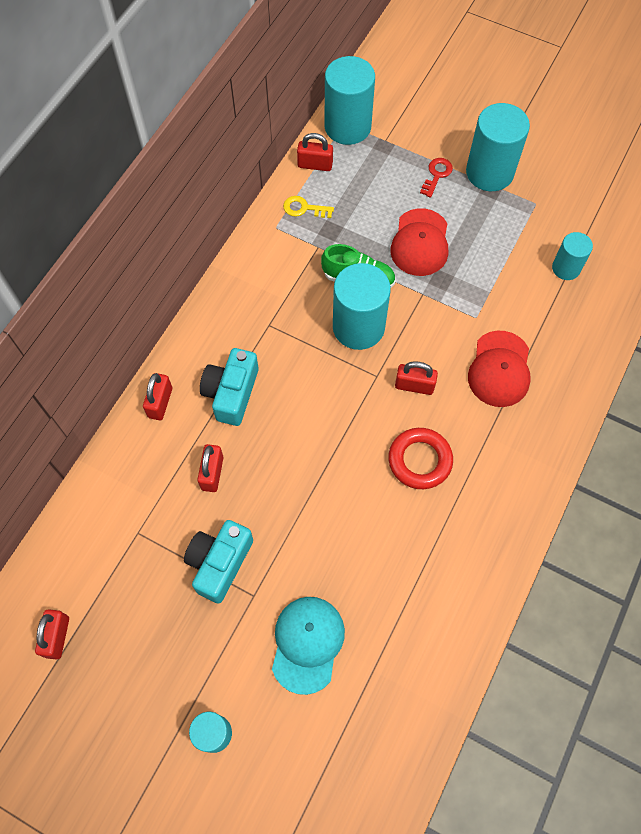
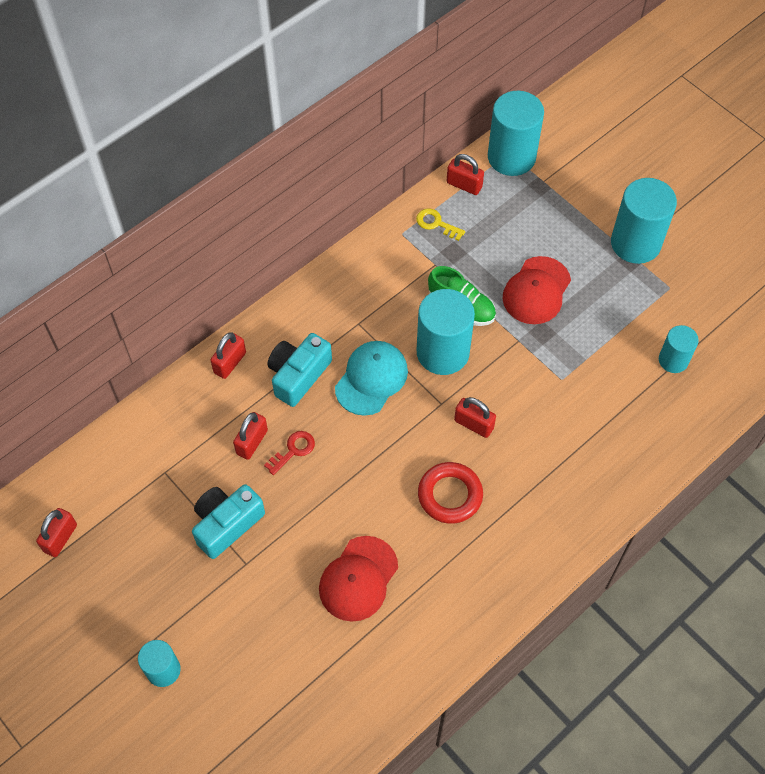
camera: 20 degrees right, 5 degrees down
turquoise cap [272,597,345,695] -> turquoise cap moved to [335,341,408,416]
red key [420,158,453,198] -> red key moved to [264,431,315,475]
red cap [468,331,531,407] -> red cap moved to [319,536,398,622]

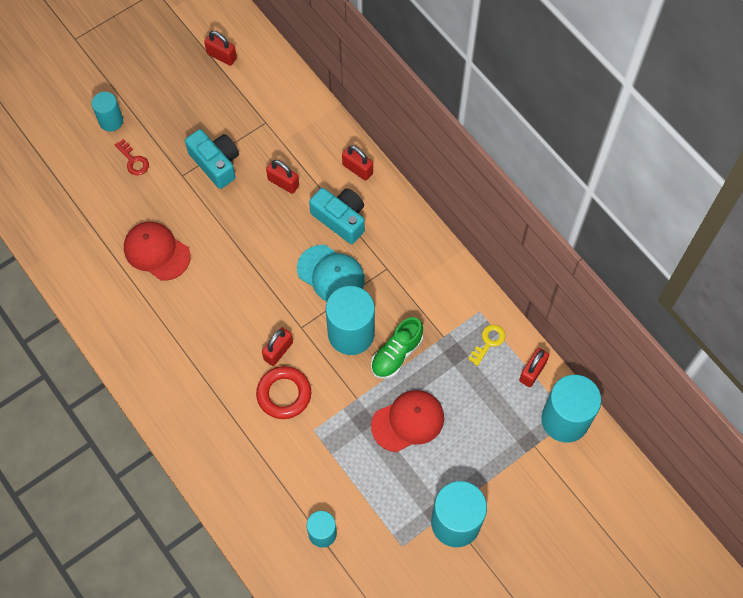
camera: 95 degrees right, 5 degrees up
red key [264,431,315,475] -> red key moved to [115,139,149,175]
red ring [418,462,483,524] -> red ring moved to [256,366,311,419]
red cap [503,256,571,324] -> red cap turned 120 degrees clockwise [371,390,444,452]

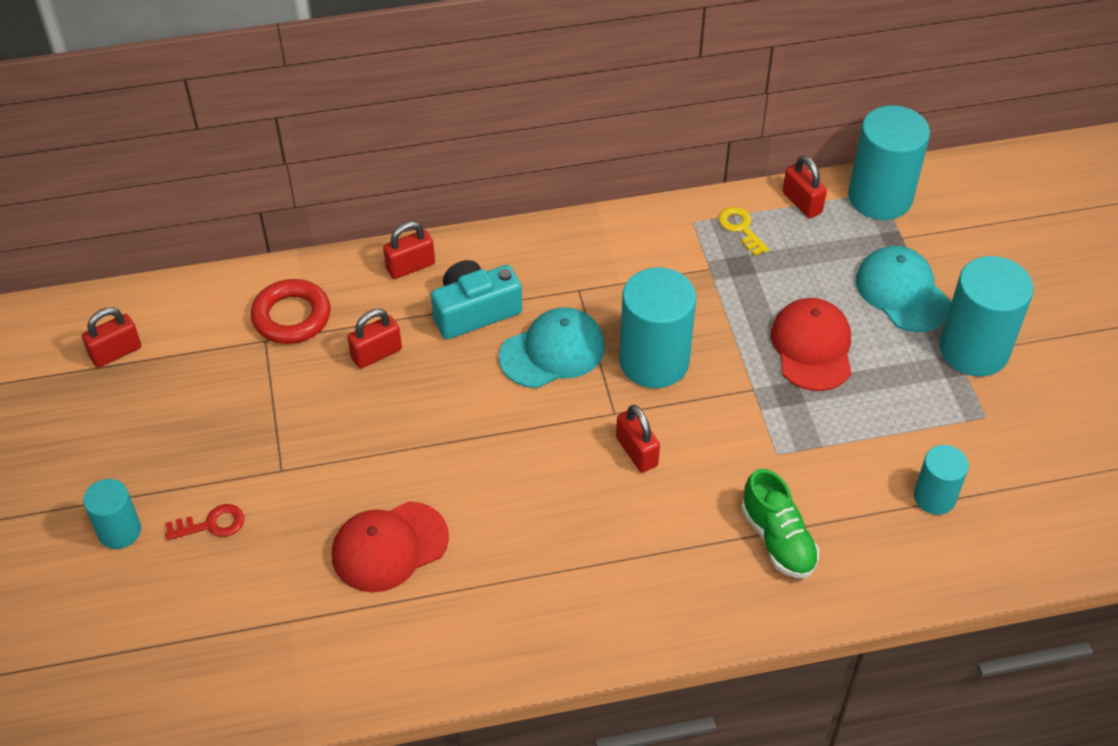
camera: 65 degrees left, 15 degrees down
turquoise camera [185,129,239,189] -> none
red ring [256,366,311,419] -> red ring moved to [251,279,331,344]
green shoe [371,317,423,379] -> green shoe moved to [741,469,819,578]
none -> turquoise cap [856,246,951,332]

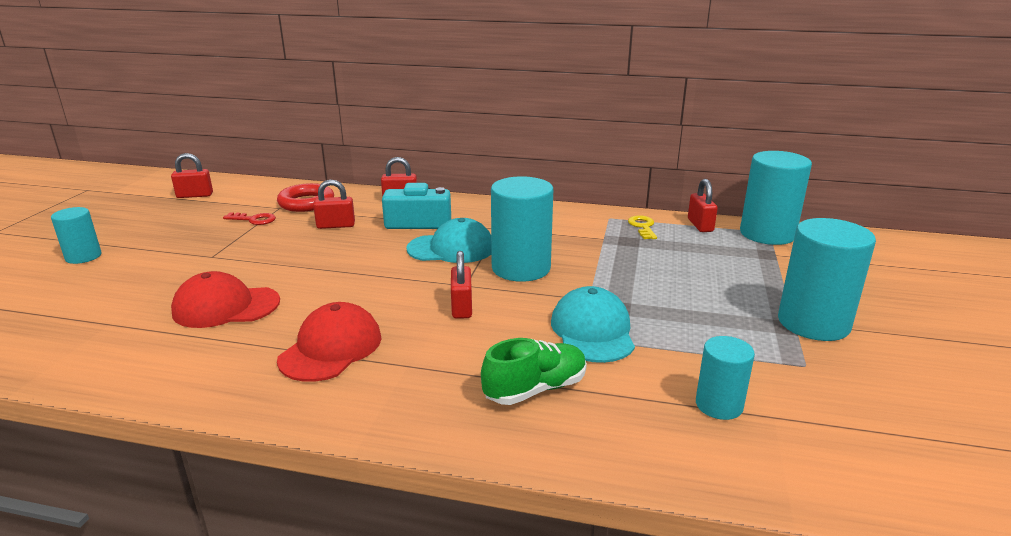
camera: 25 degrees right, 25 degrees down
red key [165,504,244,540] -> red key moved to [223,212,276,225]
green shoe [741,469,819,578] -> green shoe turned 120 degrees counterclockwise [481,338,587,405]
red cap [771,298,852,391] -> red cap moved to [277,302,381,382]
turquoise cap [856,246,951,332] -> turquoise cap moved to [551,286,635,363]

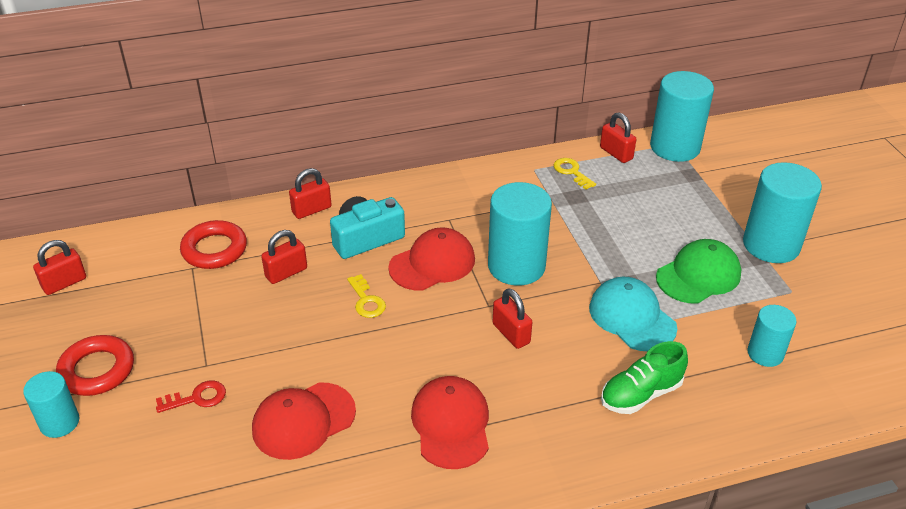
camera: 30 degrees left, 15 degrees up
red key [223,212,276,225] -> red key moved to [156,380,226,413]
turquoise cap [406,218,492,263] -> red cap [388,227,475,291]
green shoe [481,338,587,405] -> green shoe turned 150 degrees counterclockwise [601,341,688,414]
none -> red ring [56,335,134,396]
none -> yellow key [347,274,386,318]
none -> green cap [656,239,741,303]

